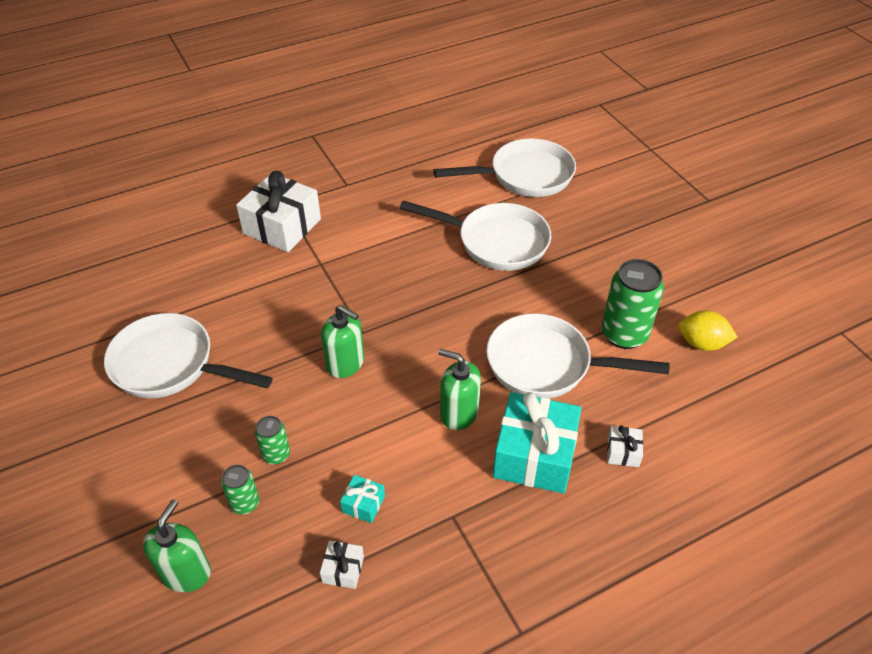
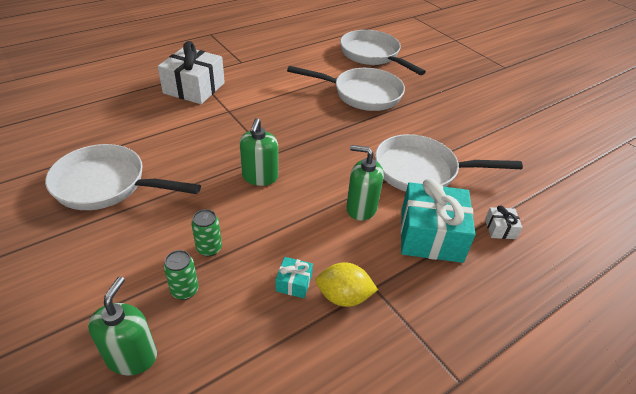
camera: 10 degrees left, 5 degrees down
white gift [320,541,364,589] -> none
green soap dispenser [321,305,364,378] -> green soap dispenser turned 75 degrees clockwise [240,118,278,186]
white pan [434,138,576,197] -> white pan turned 105 degrees counterclockwise [340,30,426,75]
green can [602,259,664,349] -> none
yellow lemon [678,311,737,351] -> yellow lemon moved to [316,262,378,307]

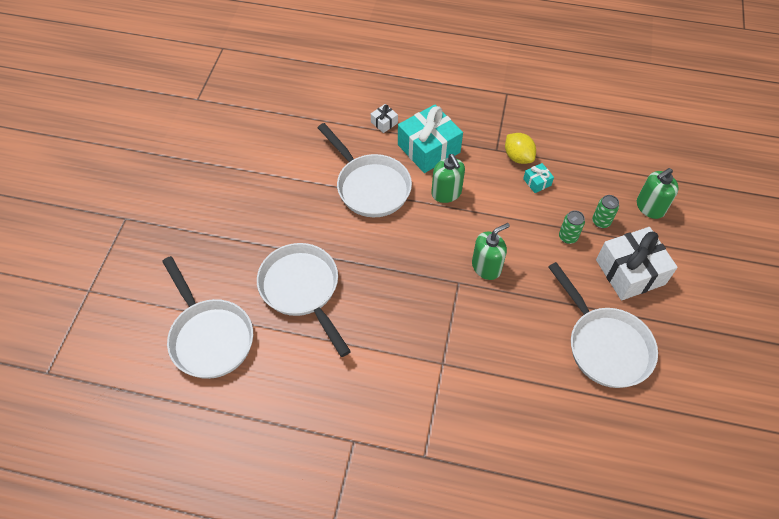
camera: 130 degrees left, 15 degrees up
white gift [158,41,225,104] -> white gift moved to [596,227,678,300]
white pan [340,30,426,75] -> white pan turned 45 degrees counterclockwise [162,256,253,379]

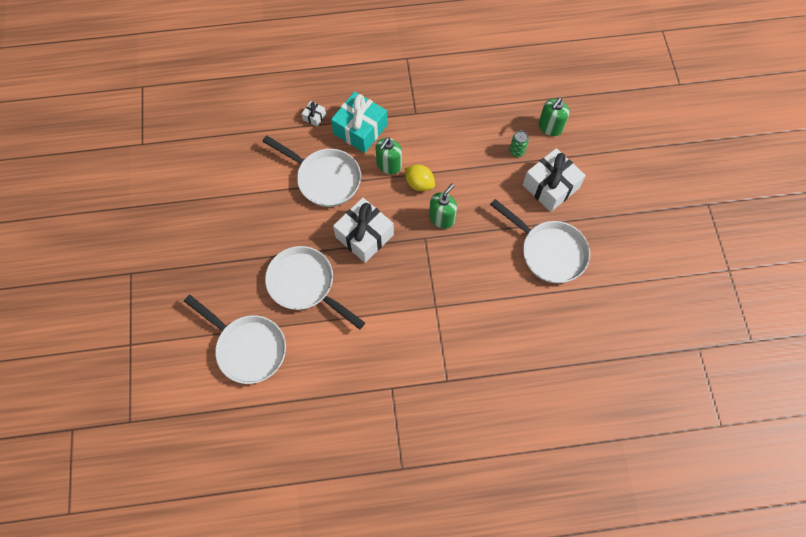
camera: 20 degrees left, 10 degrees up
green soap dispenser [431,154,465,203] -> green soap dispenser turned 75 degrees clockwise [375,137,402,174]
yellow lemon [505,133,536,164] -> yellow lemon moved to [405,165,435,191]
turquoise gift [523,163,554,193] -> none
green can [559,210,585,244] -> none
none -> white gift [333,198,394,263]

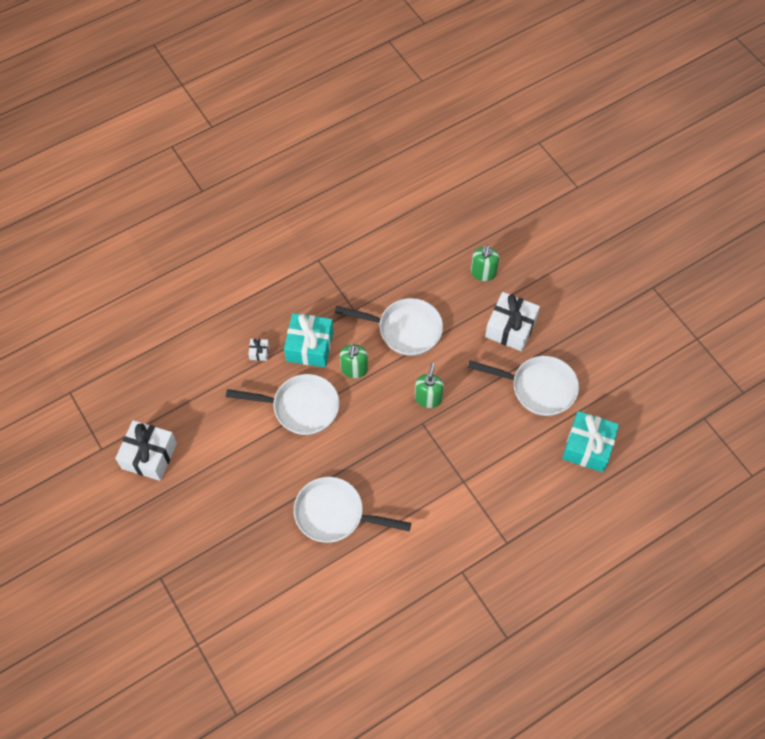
camera: 25 degrees left, 5 degrees down
white pan [184,295,286,384] -> white pan moved to [335,298,443,356]
white gift [333,198,394,263] -> white gift moved to [115,420,177,481]
yellow lemon [405,165,435,191] -> none
green can [510,130,529,157] -> none
none -> turquoise gift [562,411,619,472]

